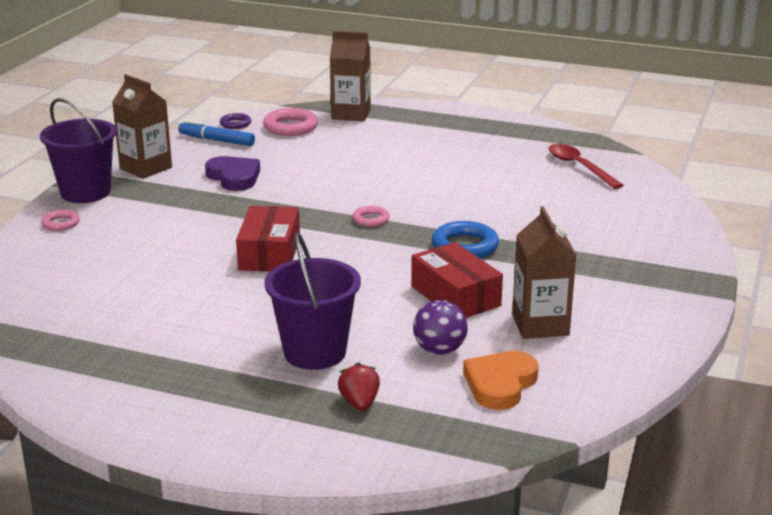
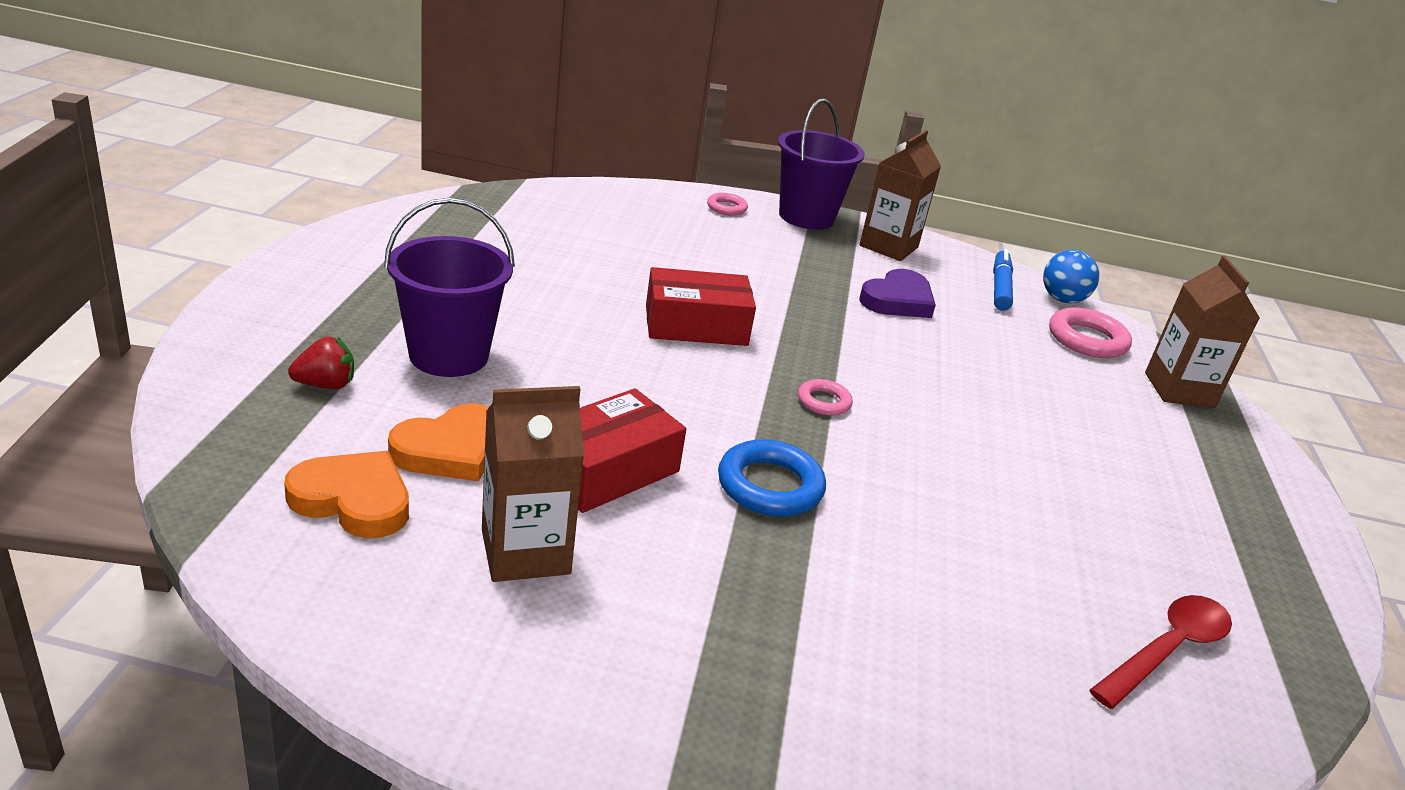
camera: 75 degrees right, 5 degrees up
purple ring [220,113,251,129] -> blue ball [1043,250,1099,303]
purple ball [413,300,468,355] -> orange heart [388,403,489,481]

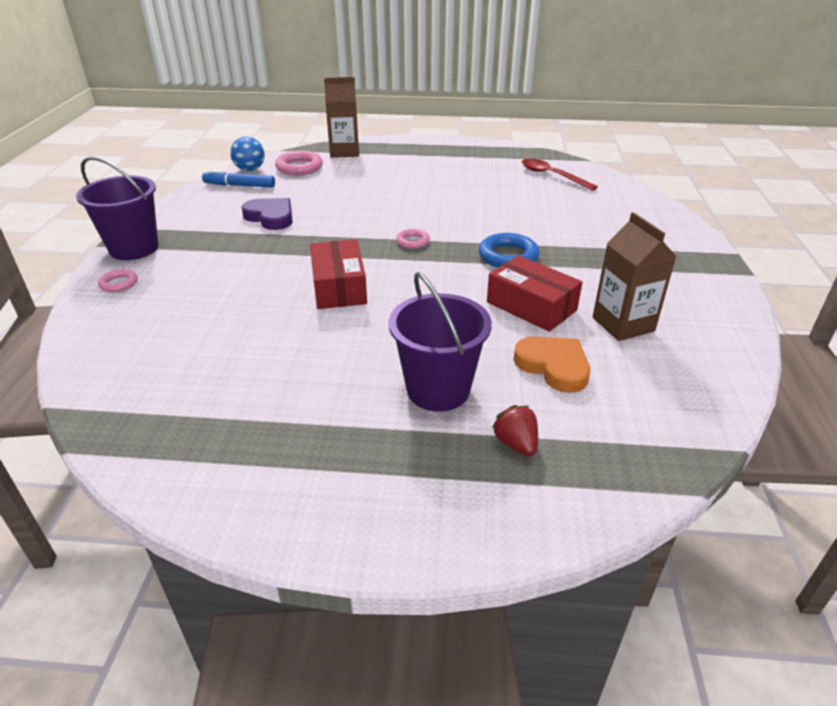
camera: 90 degrees left, 5 degrees up
orange heart [284,451,409,538] -> none
brown carton [859,130,941,261] -> none

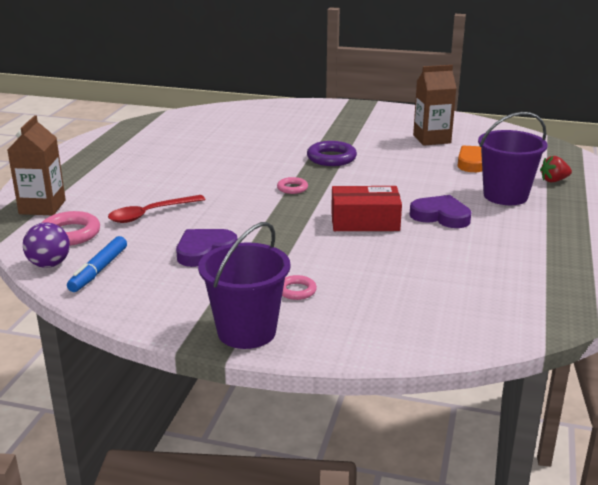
camera: 80 degrees left, 10 degrees down
pink ring [98,269,138,292] -> pink ring moved to [282,275,317,300]
blue ball [230,137,265,171] -> purple ball [23,222,70,268]
blue ring [479,233,540,268] -> purple ring [307,141,357,166]
red box [487,255,582,332] -> none
red spoon [522,159,598,191] -> red spoon moved to [108,195,206,223]
none -> purple heart [409,195,471,228]

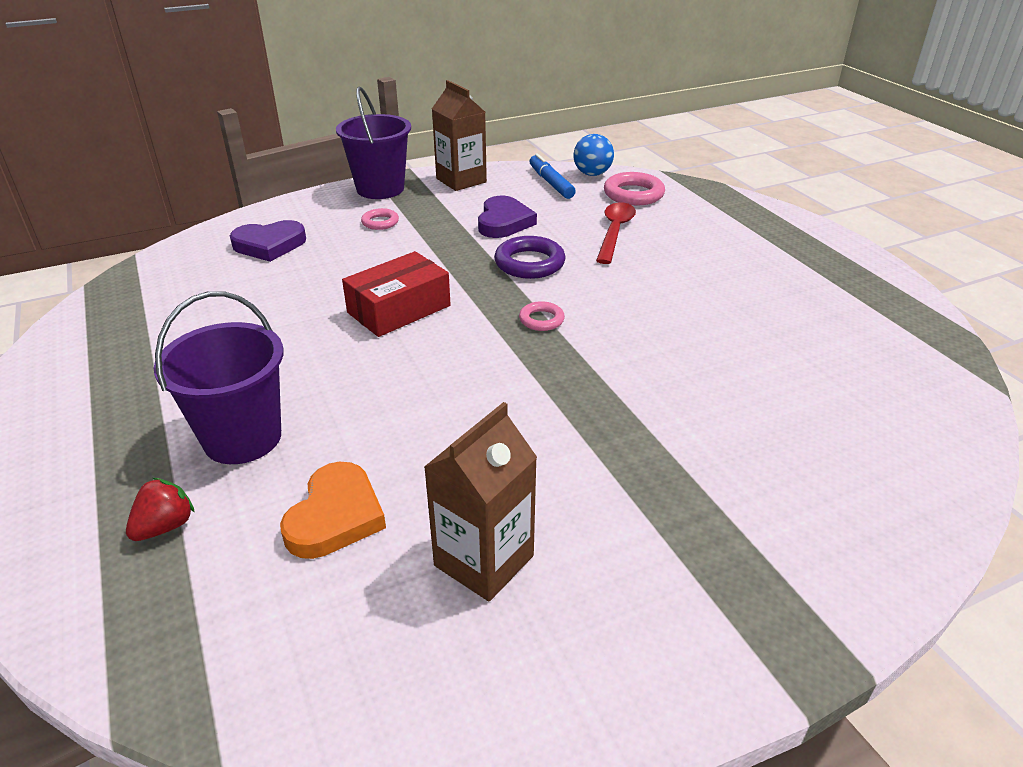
camera: 140 degrees right, 10 degrees up
brown carton [7,115,66,215] -> brown carton moved to [432,80,487,191]
purple ball [23,222,70,268] -> blue ball [573,134,614,176]
purple ring [307,141,357,166] -> purple ring moved to [494,236,566,279]
purple heart [409,195,471,228] -> purple heart moved to [230,220,306,262]

